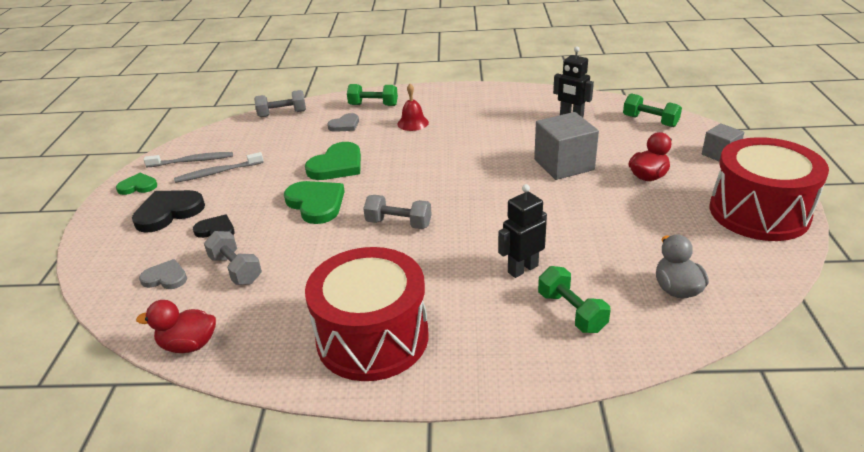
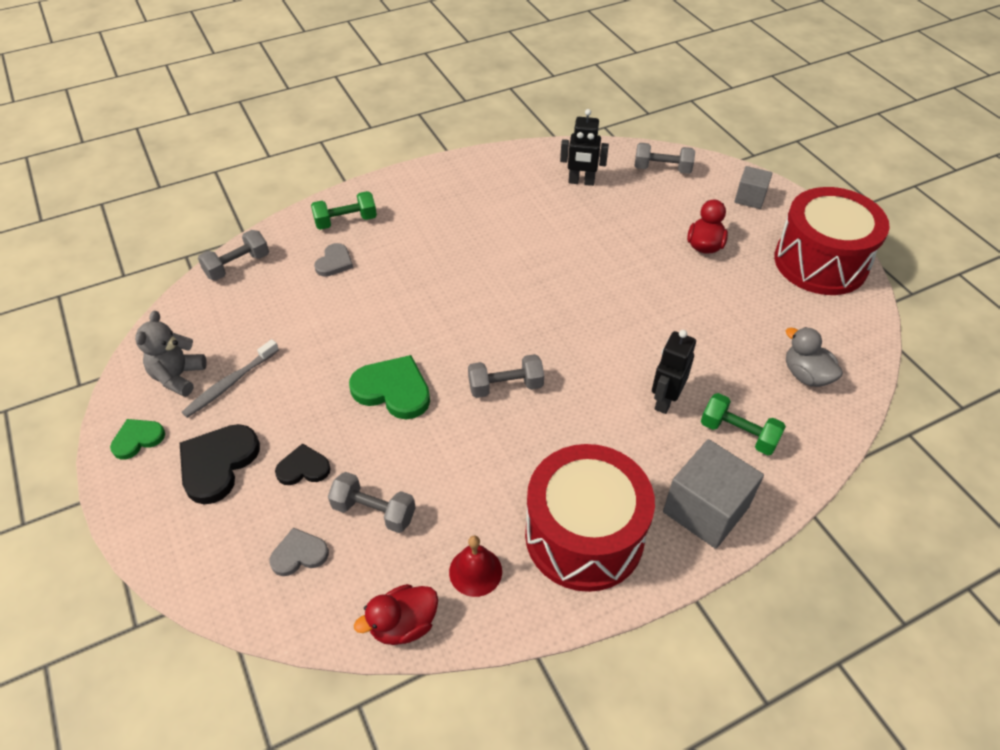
camera: 30 degrees left, 15 degrees up
grey toothbrush [144,152,233,167] -> grey teddy bear [135,311,207,397]
green heart [305,142,361,180] -> none
red bell [397,84,429,131] -> red bell moved to [449,535,502,597]
grey cube [534,112,599,180] -> grey cube moved to [663,439,764,549]
green dumbbell [623,93,682,127] -> grey dumbbell [635,143,695,174]

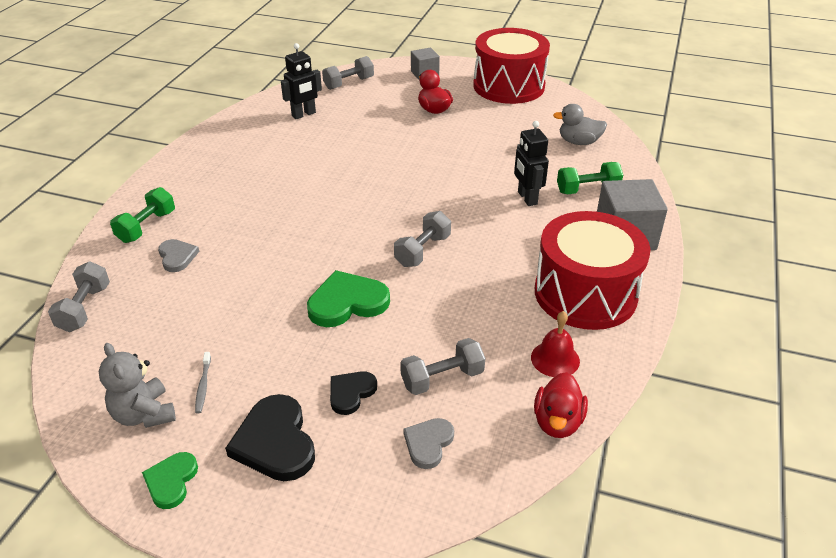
camera: 45 degrees left, 10 degrees down
grey toothbrush [182,339,279,418] -> grey toothbrush [195,352,211,413], size x0.58

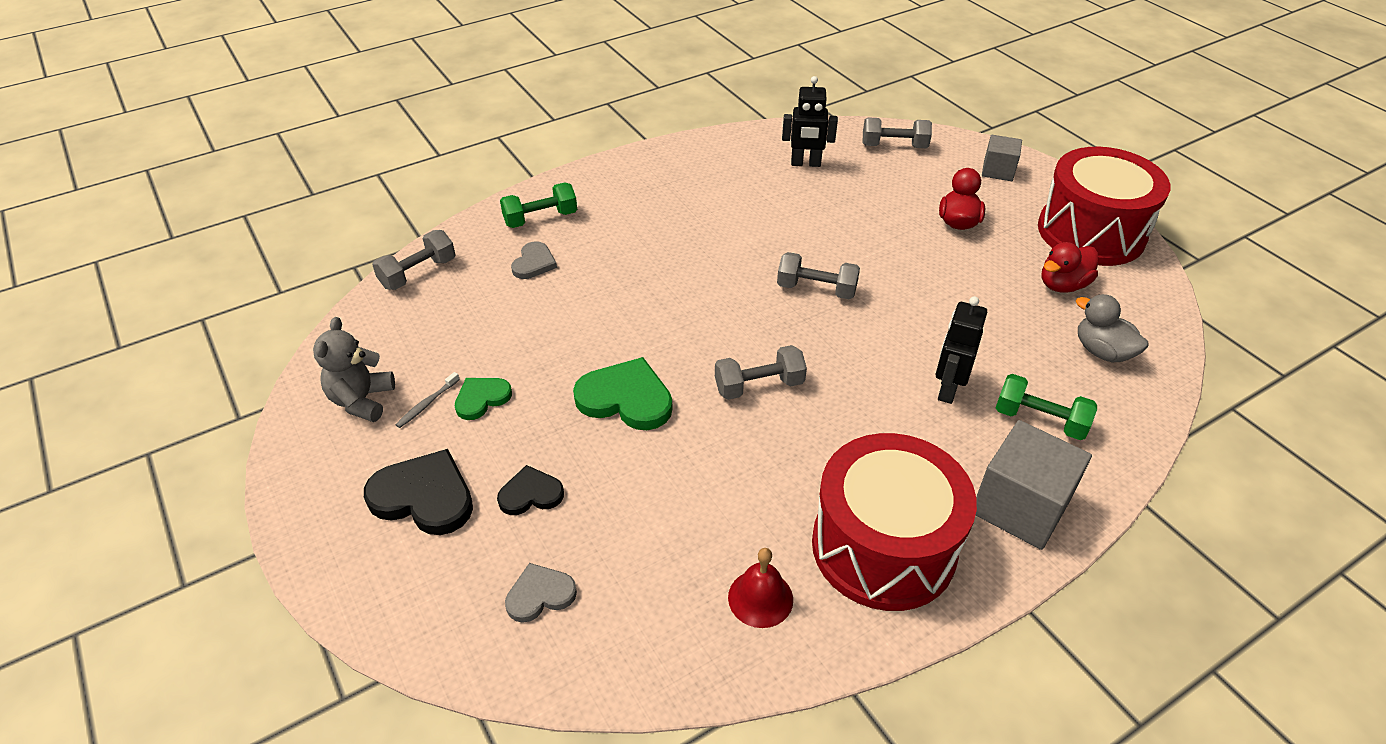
camera: 40 degrees right, 5 degrees up
green heart [142,452,198,509] -> green heart moved to [455,378,512,420]
black heart [225,394,315,481] -> black heart turned 90 degrees clockwise [364,449,473,535]
grey dumbbell [400,338,485,395] -> grey dumbbell moved to [777,252,860,299]
red duck [534,372,588,438] -> red duck moved to [1041,242,1098,293]

